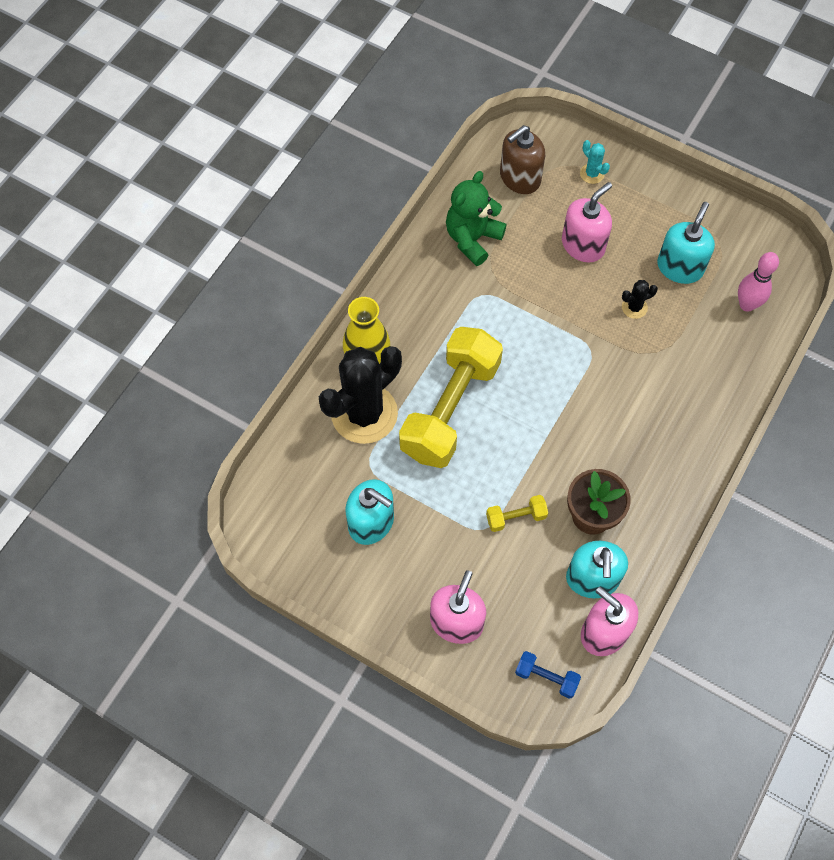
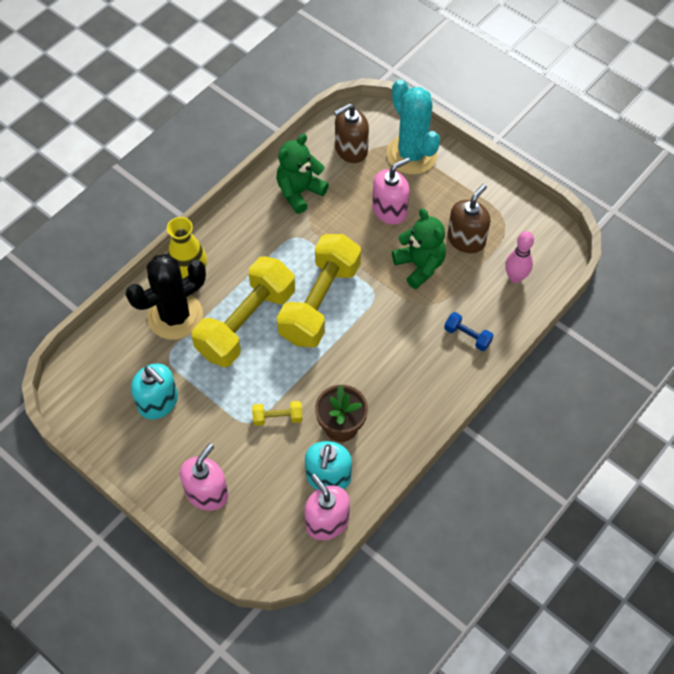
camera: 10 degrees right, 5 degrees down
blue dumbbell [515,651,581,699] -> blue dumbbell moved to [444,312,494,351]
turquoise cactus [580,140,610,184] -> turquoise cactus [386,79,440,175], size x2.46
black cactus [622,280,658,319] -> green teddy bear [392,208,446,289]
turquoise soap dispenser [657,202,715,284] -> brown soap dispenser [447,184,490,253]
none -> yellow dumbbell [277,234,361,348]

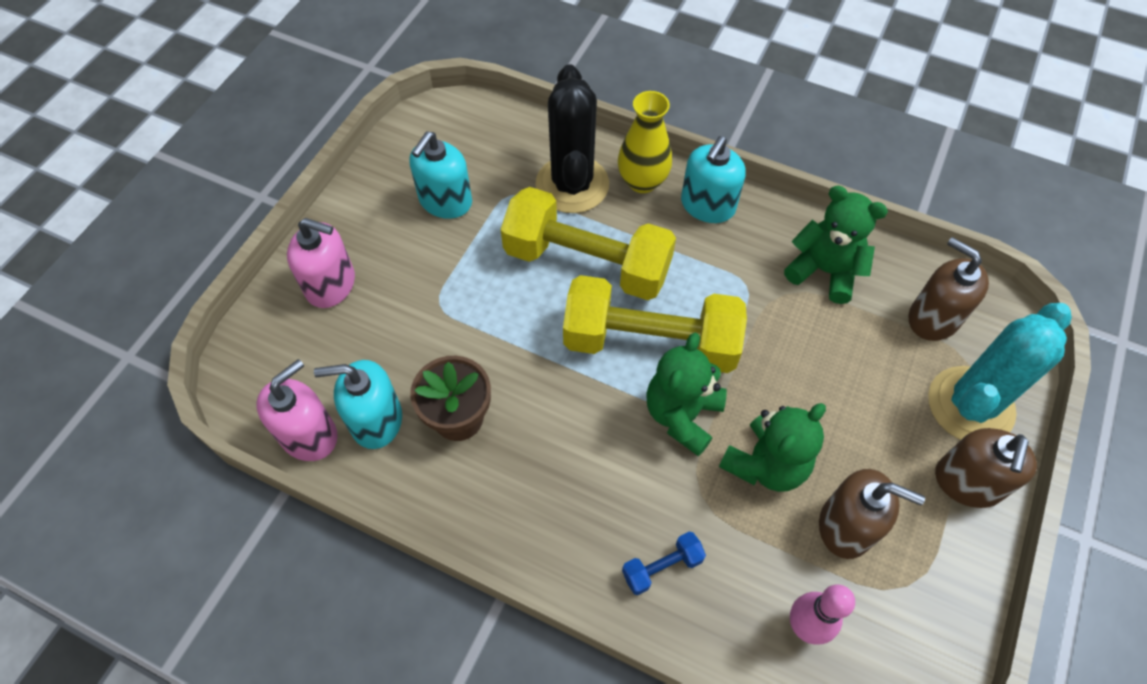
camera: 75 degrees right, 0 degrees up
black cactus [126,254,206,340] -> black cactus turned 45 degrees clockwise [535,64,609,213]
yellow dumbbell [252,401,303,426] -> none
pink soap dispenser [372,157,410,225] -> none
blue dumbbell [444,312,494,351] -> blue dumbbell turned 45 degrees clockwise [622,532,706,595]
none -> green teddy bear [646,333,727,456]
none -> turquoise soap dispenser [681,136,746,223]
none -> brown soap dispenser [935,428,1037,508]

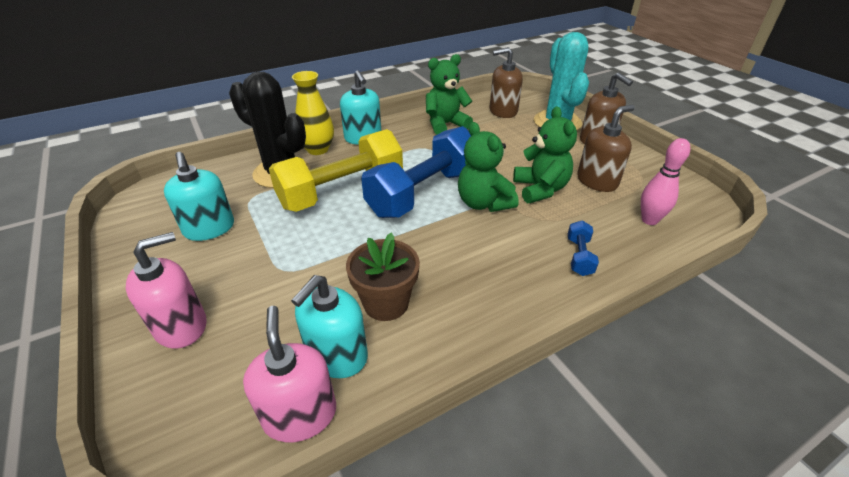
camera: 55 degrees left, 20 degrees down
yellow dumbbell [563,275,747,373] -> blue dumbbell [361,126,471,218]

